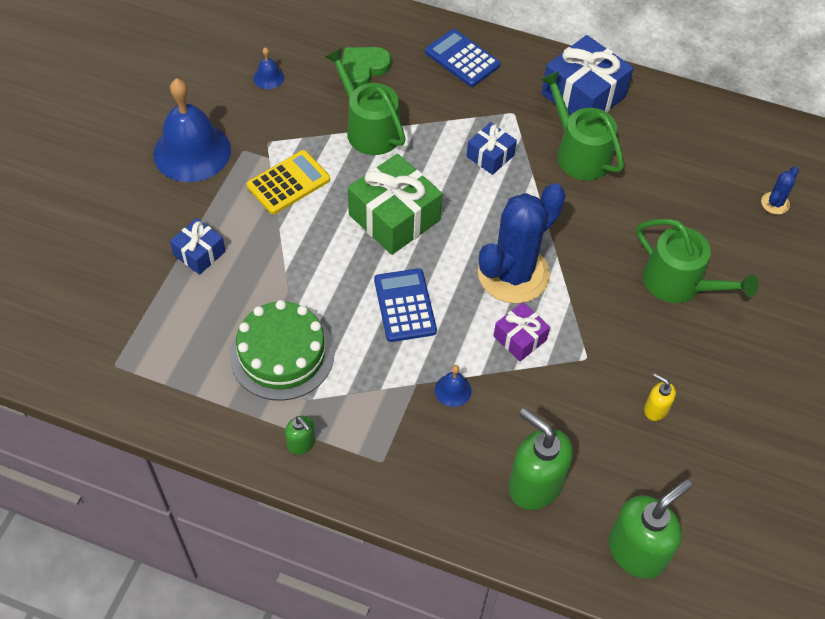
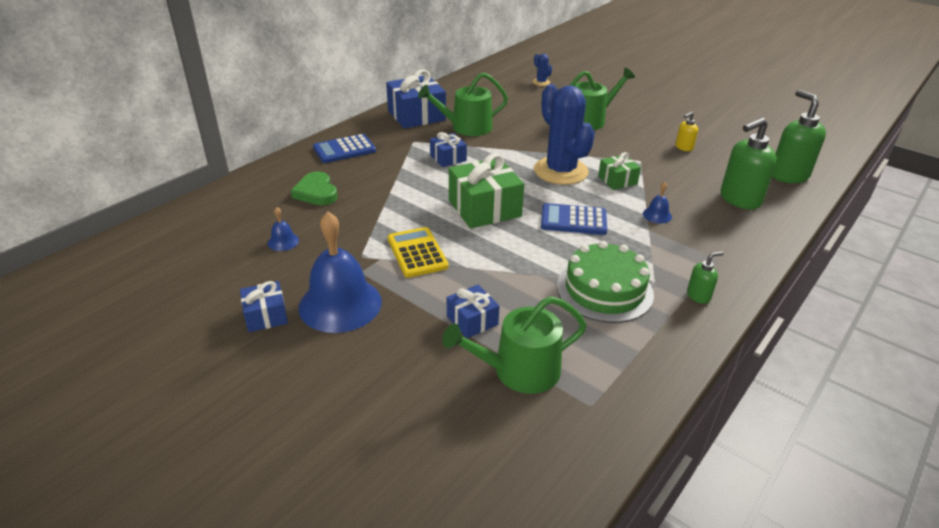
camera: 70 degrees left, 20 degrees down
green watering can [325,48,406,155] -> green watering can moved to [442,296,587,394]
purple gift [493,302,550,361] -> green gift [598,152,641,190]
none -> blue gift [240,281,288,332]

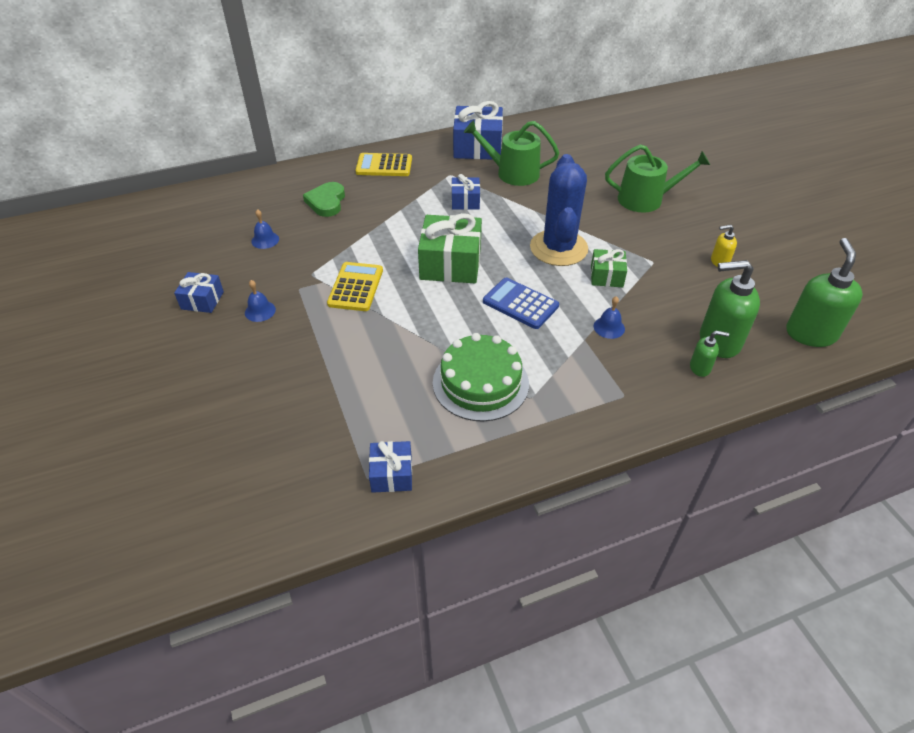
camera: 30 degrees right, 10 degrees up
blue bell [298,212,382,333] -> blue bell [245,280,276,322], size x0.42
blue calculator [313,134,376,163] -> yellow calculator [356,153,412,176]
green watering can [442,296,587,394] -> none
blue gift [447,285,499,338] -> blue gift moved to [369,441,412,493]
blue cactus [533,54,552,86] -> none
green soap dispenser [687,251,724,304] -> green soap dispenser moved to [690,331,729,377]

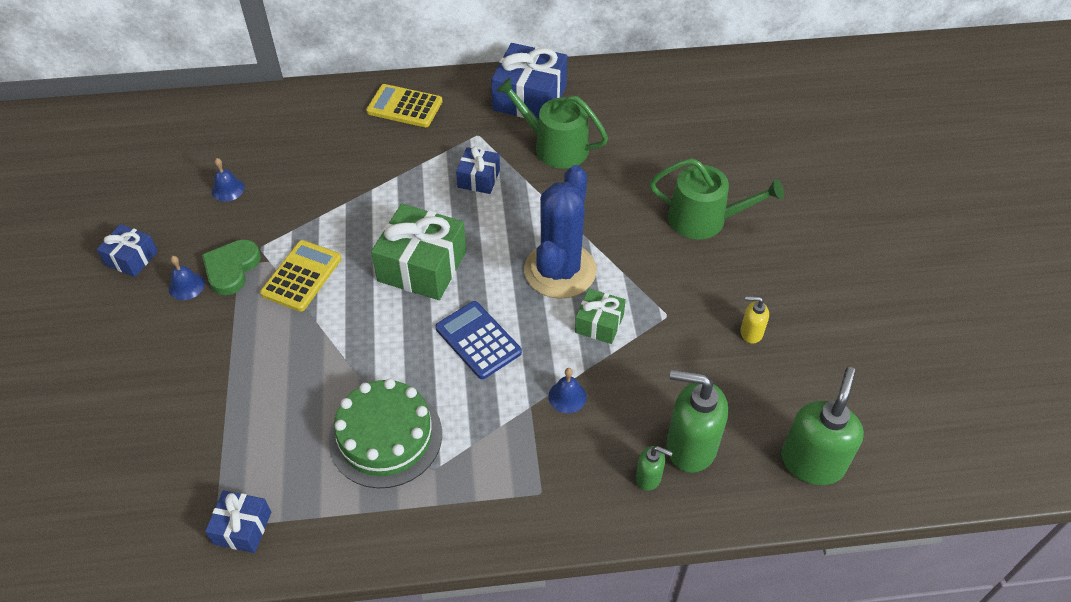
camera: 15 degrees right, 5 degrees up
green heart [303,182,345,217] -> green heart moved to [202,239,261,295]

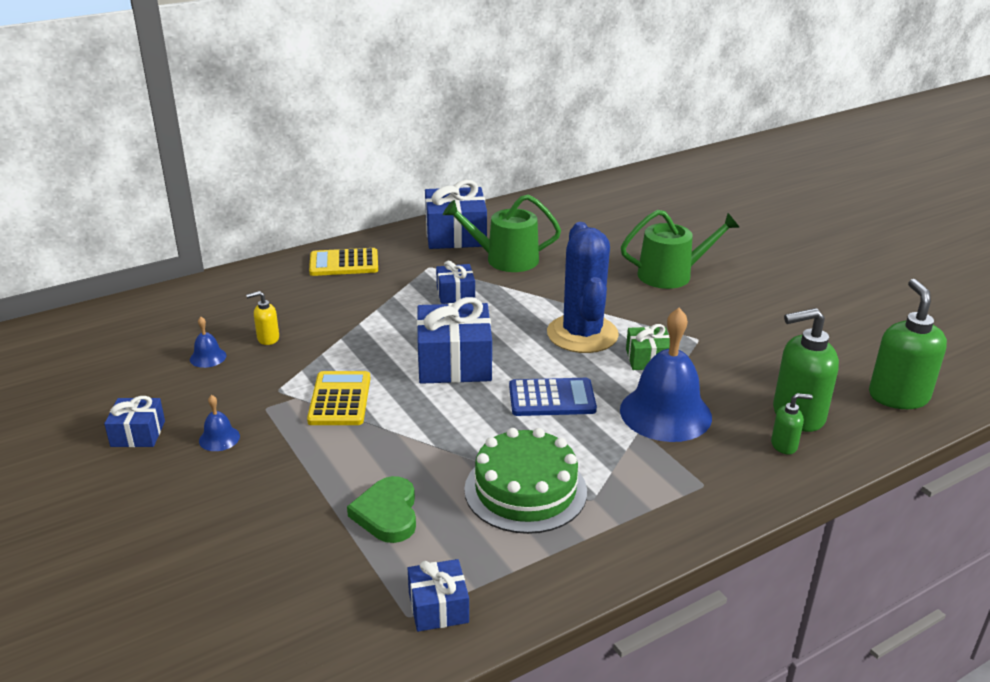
camera: 25 degrees left, 20 degrees down
green heart [202,239,261,295] -> green heart moved to [347,476,416,543]
green gift [371,204,466,300] -> blue gift [417,297,492,384]
blue calculator [435,301,522,379] -> blue calculator turned 150 degrees clockwise [509,378,597,416]
blue bell [548,368,587,413] -> blue bell [620,308,712,442], size x2.37
yellow soap dispenser [741,296,769,344] -> yellow soap dispenser moved to [246,291,279,345]

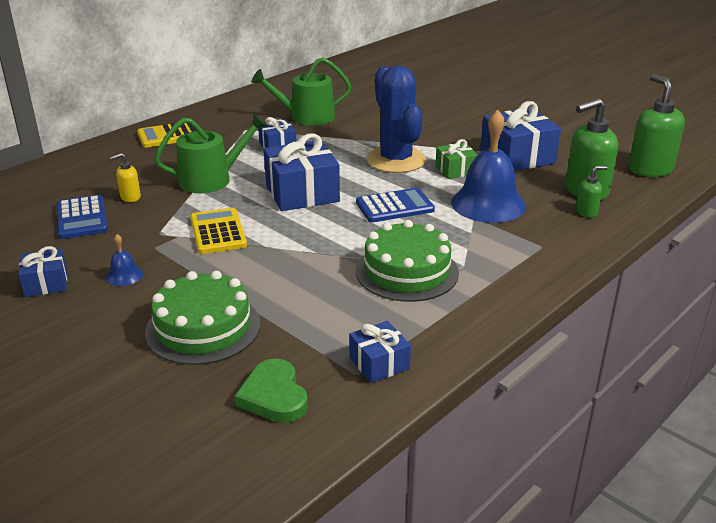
camera: 15 degrees left, 0 degrees up
blue bell [190,317,226,368] -> blue calculator [56,195,108,239]
green heart [347,476,416,543] -> green heart moved to [234,358,308,423]
blue gift [425,180,487,249] -> blue gift moved to [480,101,561,171]
green watering can [621,210,740,289] -> green watering can moved to [154,114,267,193]
none -> green cake [145,271,260,365]

